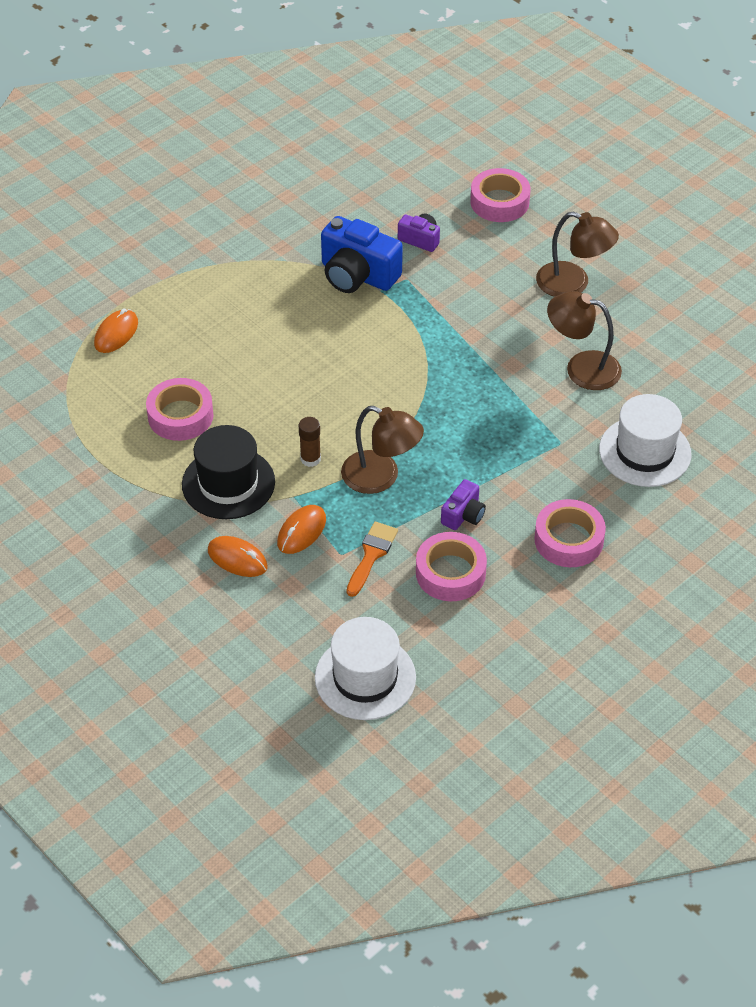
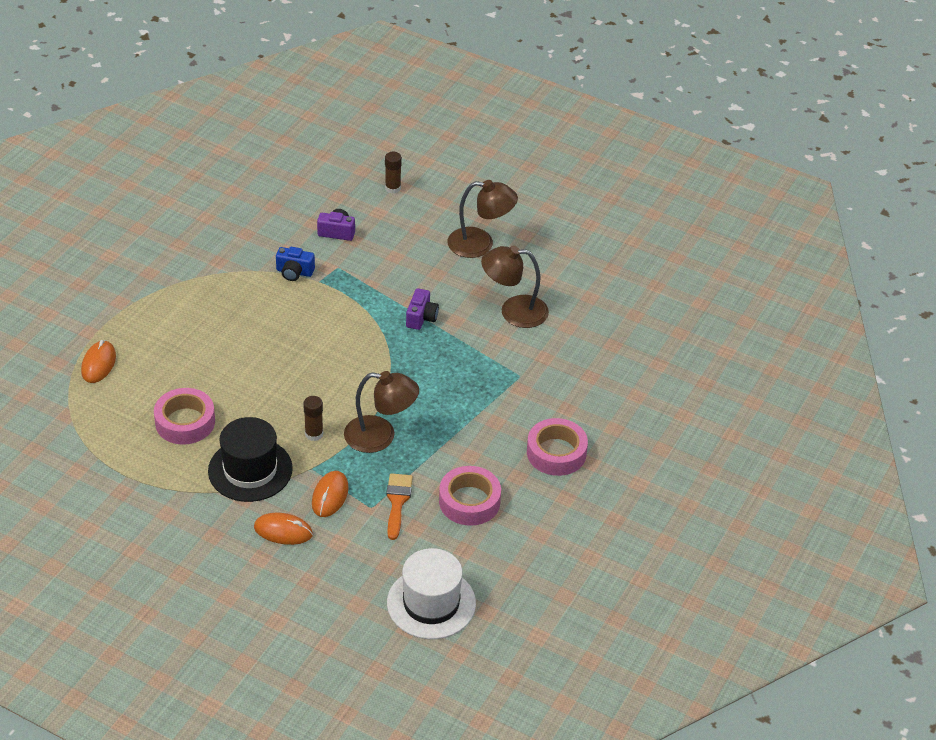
camera: 20 degrees left, 5 degrees down
blue camera [321,216,403,293] -> blue camera [276,247,315,281], size x0.52
purple camera [441,479,486,530] -> purple camera moved to [406,288,439,330]
pink tape [470,168,530,222] -> brown glue stick [385,152,402,193]
white hat [599,394,691,487] -> none

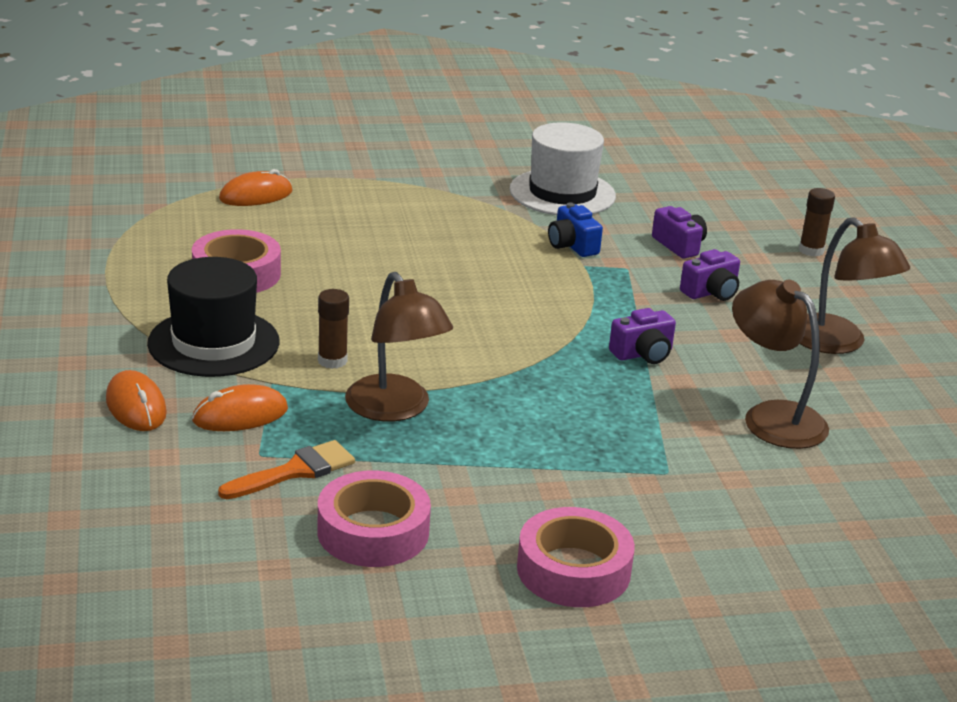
camera: 50 degrees right, 15 degrees down
white hat [387,548,476,639] -> white hat moved to [510,122,616,215]
none -> purple camera [680,249,740,301]

